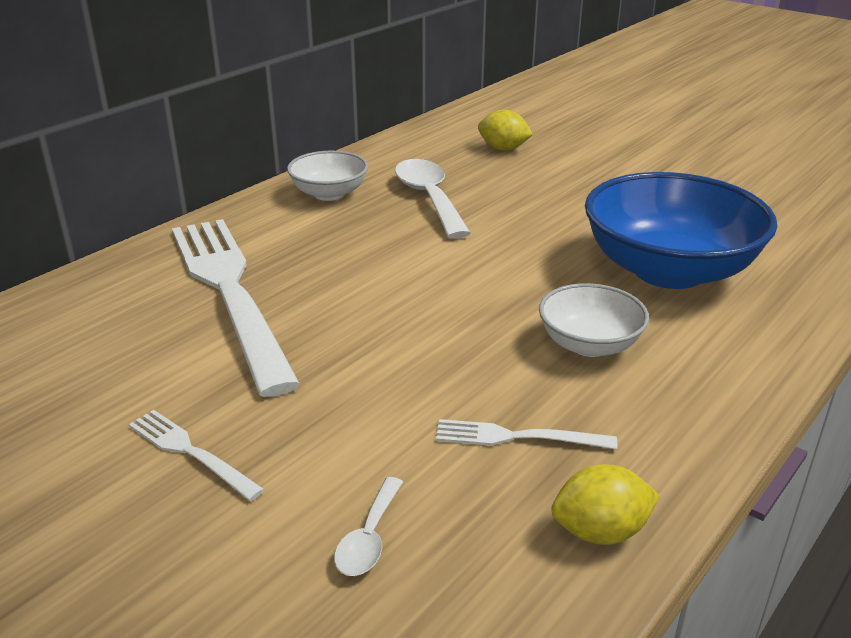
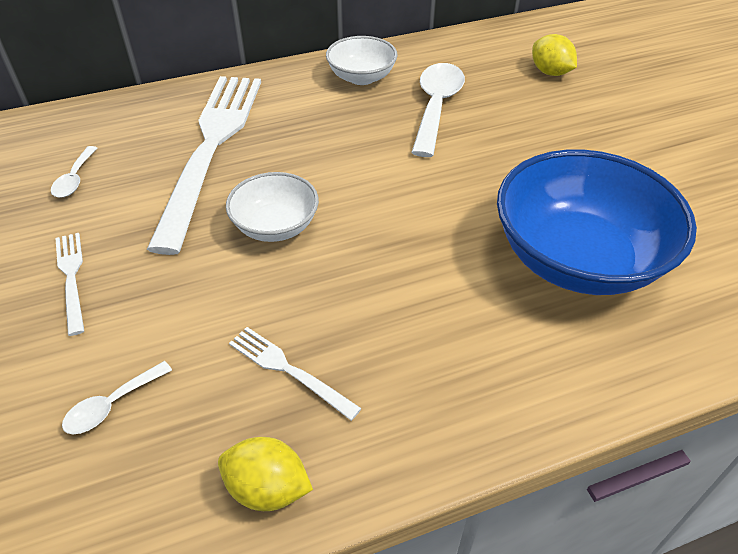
camera: 30 degrees right, 15 degrees up
white bowl [539,283,649,357] -> white bowl moved to [226,172,319,242]
none -> white spoon [51,146,97,198]

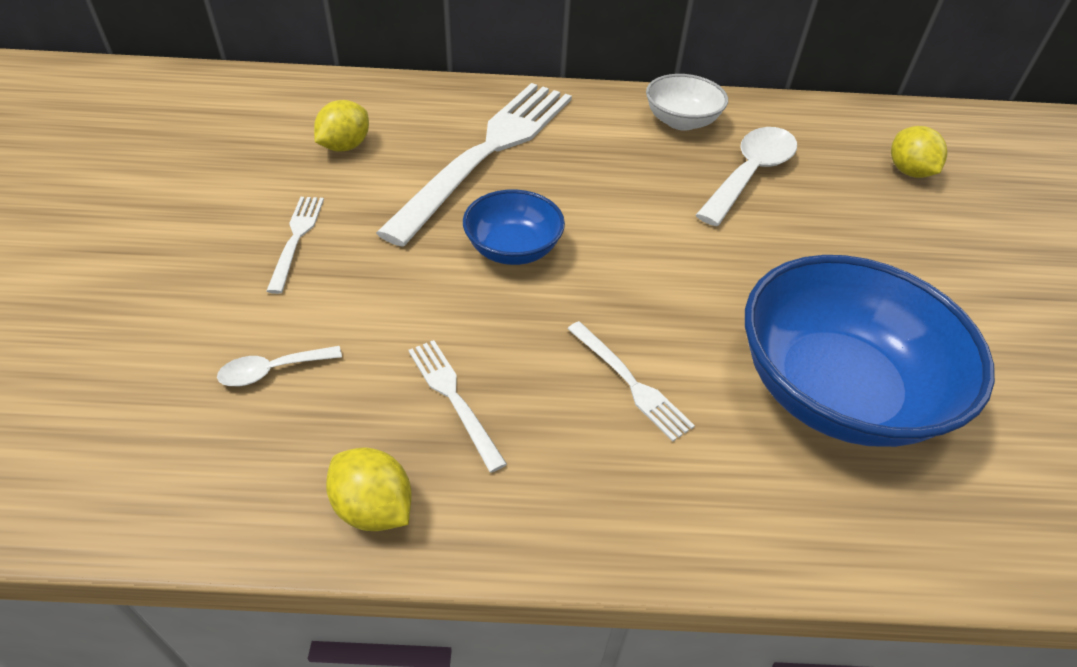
camera: 20 degrees right, 0 degrees up
white spoon [51,146,97,198] -> yellow lemon [314,100,369,152]
white bowl [226,172,319,242] -> blue bowl [463,189,565,265]
none -> white fork [567,321,695,442]

